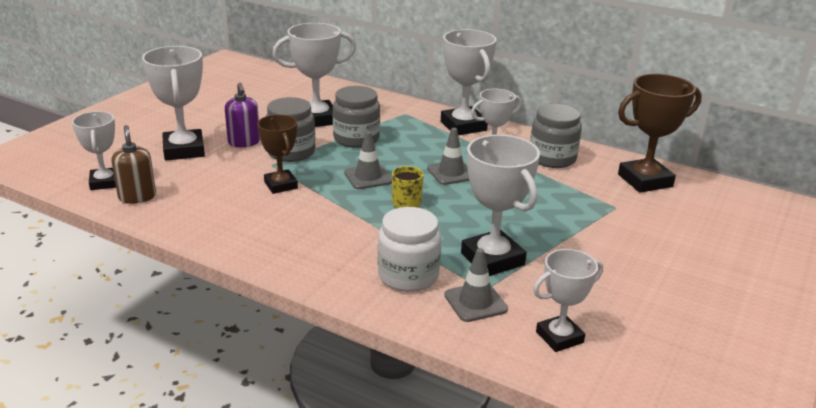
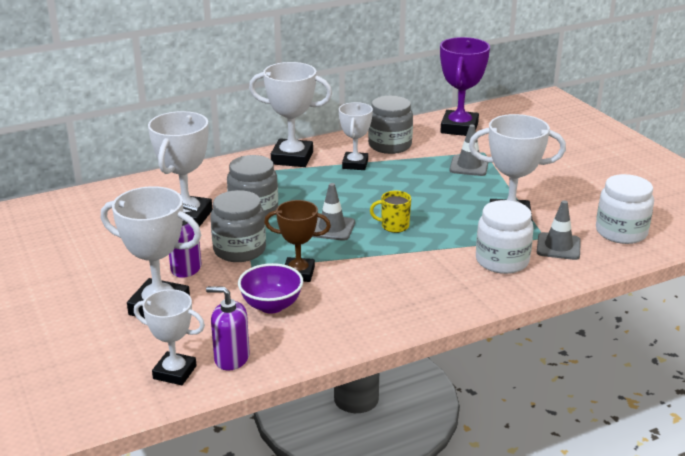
camera: 55 degrees left, 0 degrees up
brown soap dispenser [111,125,156,204] -> purple soap dispenser [206,287,250,371]
grey traffic cone [427,128,469,185] -> grey traffic cone moved to [449,125,488,176]
white trophy [533,249,603,352] -> white jar [596,174,654,244]
brown trophy [618,74,702,193] -> purple trophy [440,37,490,136]
none -> purple bowl [238,263,303,314]

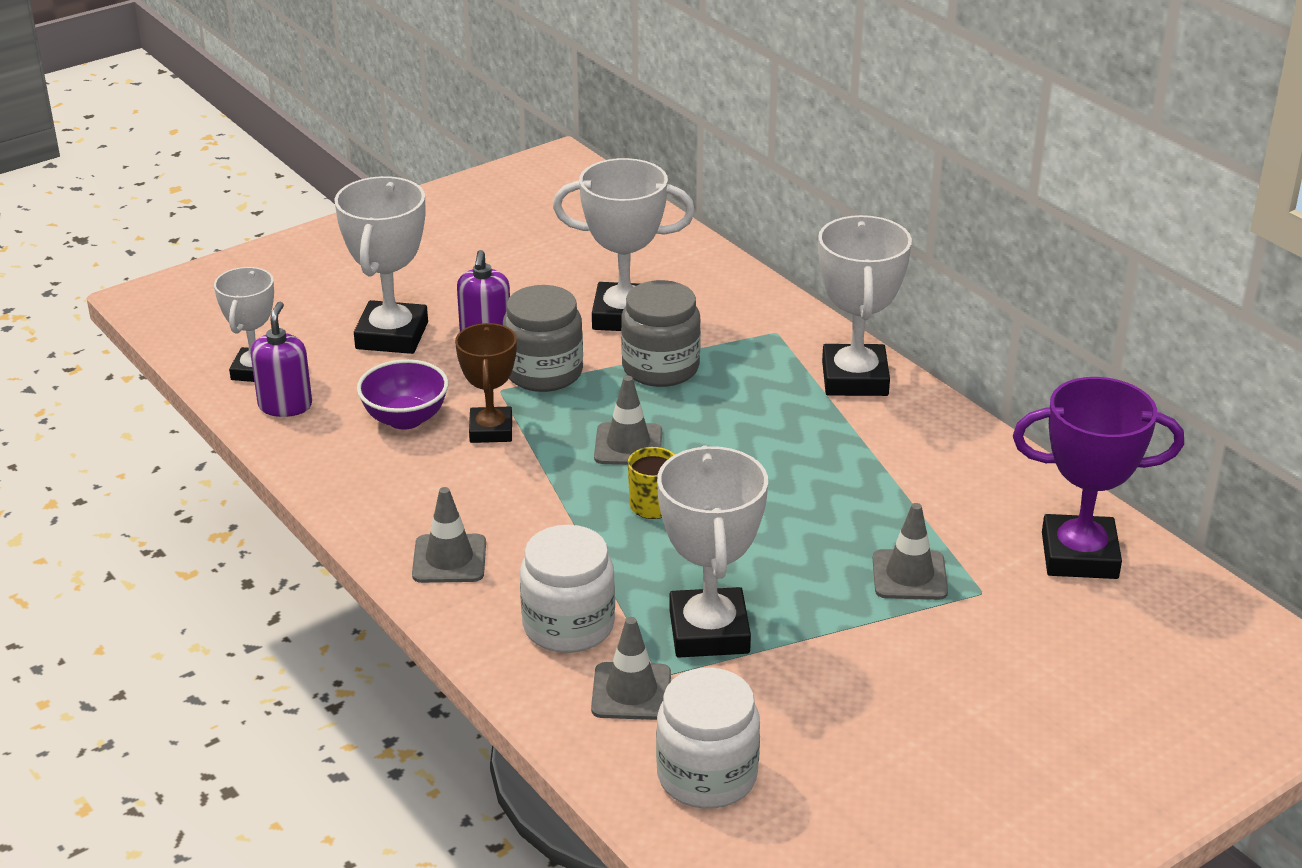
camera: 80 degrees right, 5 degrees up
white trophy [339,102,373,170] -> none
grey jar [368,96,413,154] -> none
none -> grey traffic cone [412,487,486,583]

